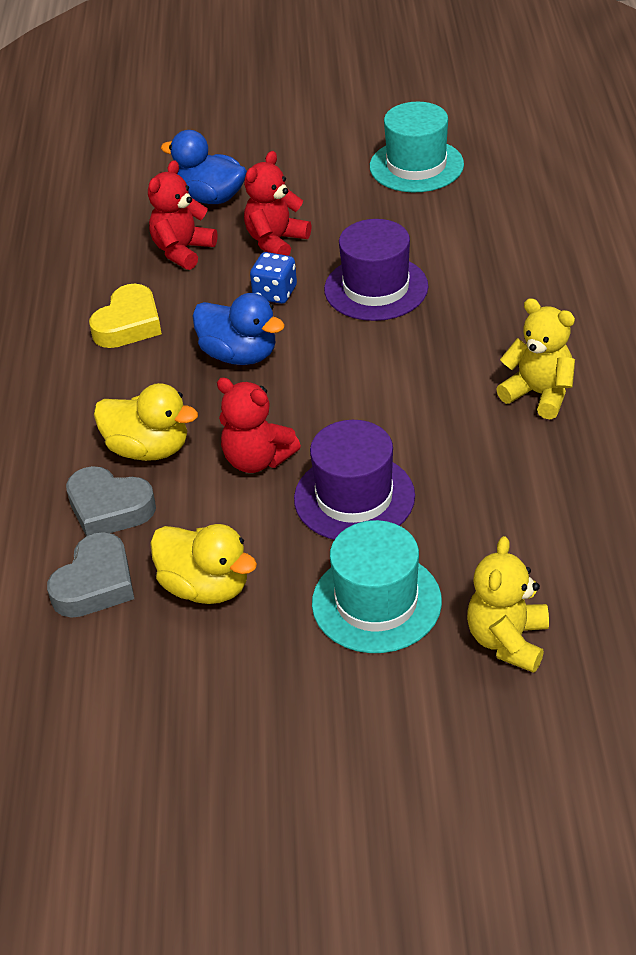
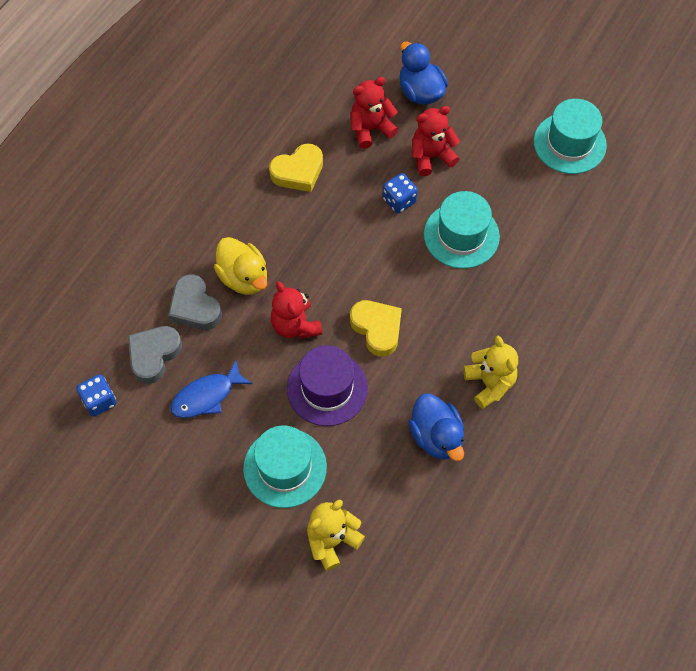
camera: 30 degrees right, 20 degrees up
grey heart [47,532,134,618] -> grey heart turned 150 degrees clockwise [128,326,182,384]
yellow duck [150,524,257,604] -> blue fish [170,360,252,418]
blue duck [192,293,285,365] -> blue duck moved to [409,394,464,461]
purple hat [324,219,428,321] -> turquoise hat [424,191,500,269]
none -> blue dice [76,374,117,417]
none -> yellow heart [350,300,402,357]

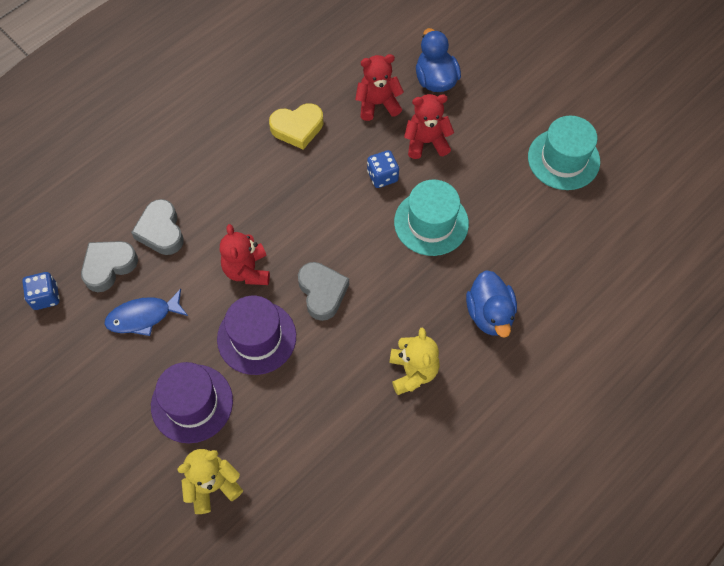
camera: 15 degrees right, 0 degrees up
yellow duck [214,237,267,295] -> none
turquoise hat [243,425,327,508] -> purple hat [151,362,233,443]
yellow heart [350,300,402,357] -> grey heart [298,262,349,321]
blue duck [409,394,464,461] -> blue duck moved to [466,270,517,338]

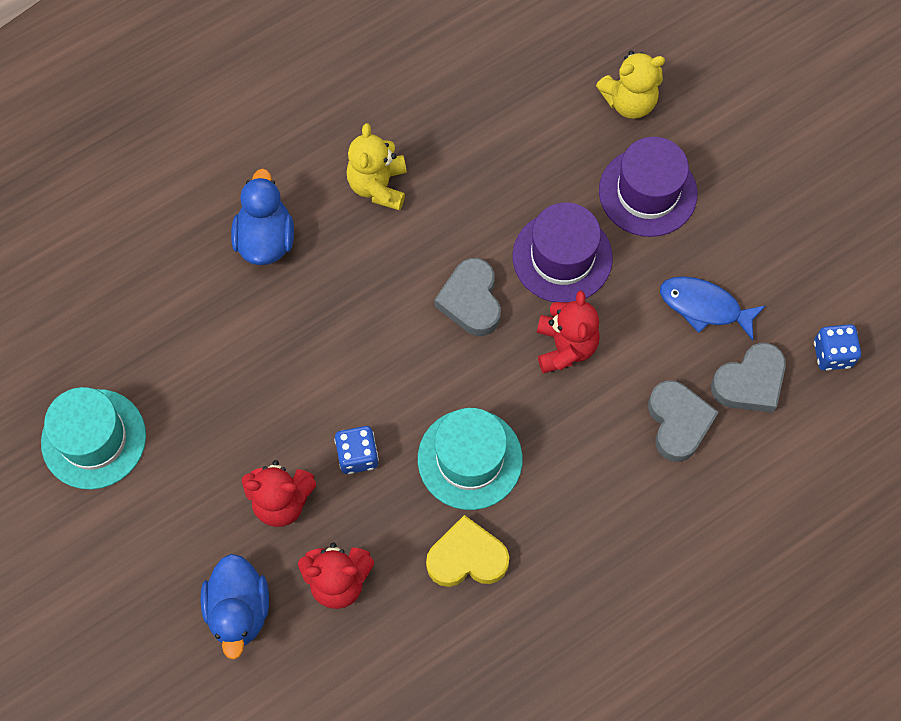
camera: 170 degrees left, 5 degrees up
blue fish [104,289,188,336] -> blue fish turned 150 degrees counterclockwise [660,276,765,341]
turquoise hat [394,180,469,256] -> turquoise hat moved to [418,408,523,510]

